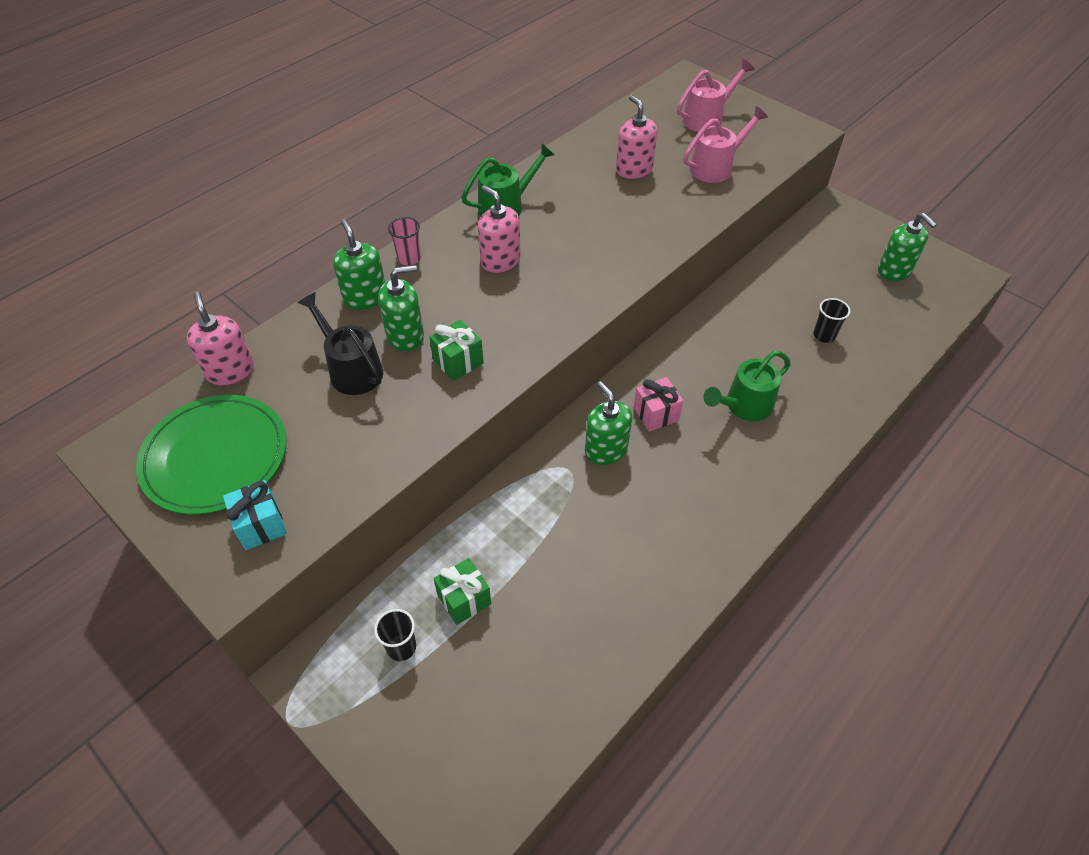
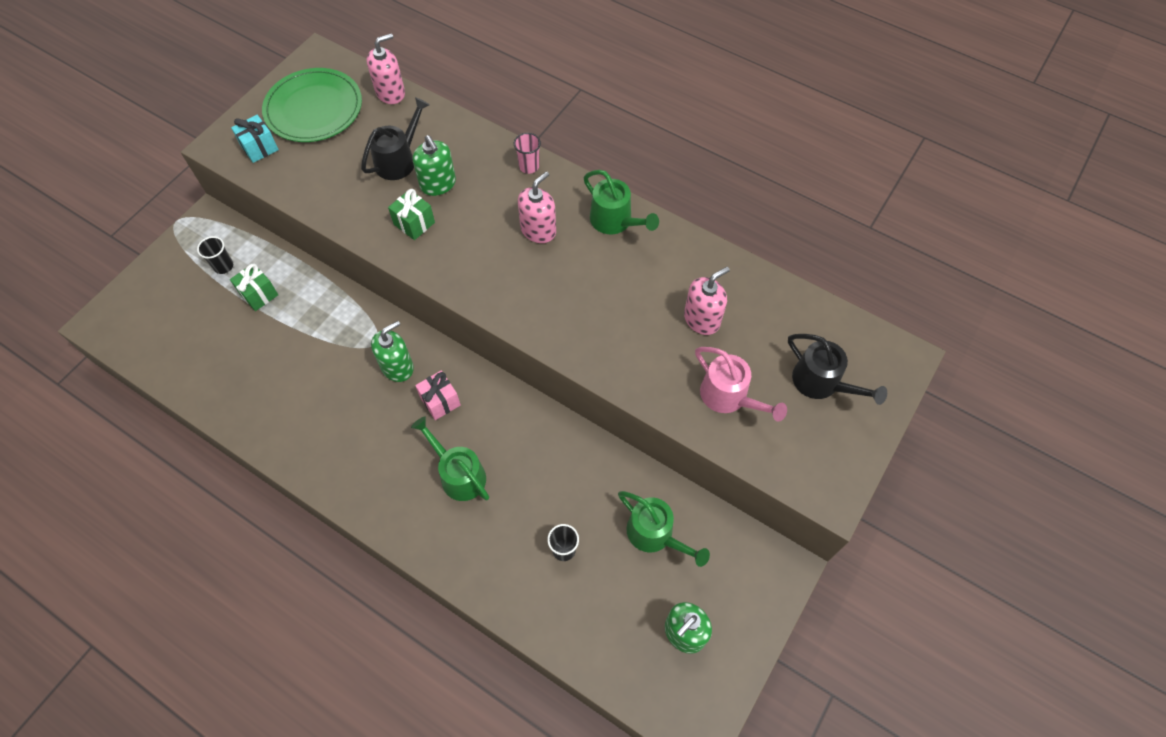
camera: 80 degrees right, 10 degrees up
green soap dispenser [333,219,385,310] -> none
pink watering can [677,59,754,132] -> black watering can [788,334,887,405]
none -> green watering can [618,491,710,567]

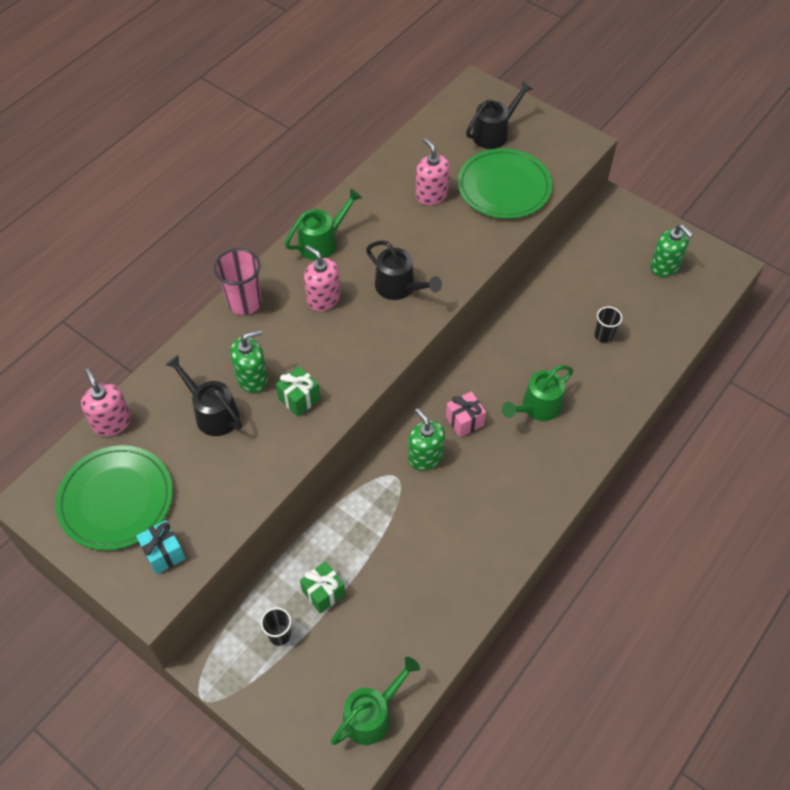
camera: 85 degrees left, 5 degrees down
pink cup [514,133,541,174] -> pink cup [214,248,262,315], size x1.69
green watering can [618,491,710,567] -> green watering can moved to [331,657,420,745]
pink watering can [695,347,787,422] -> green plate [458,148,552,219]
none -> black watering can [366,240,442,300]

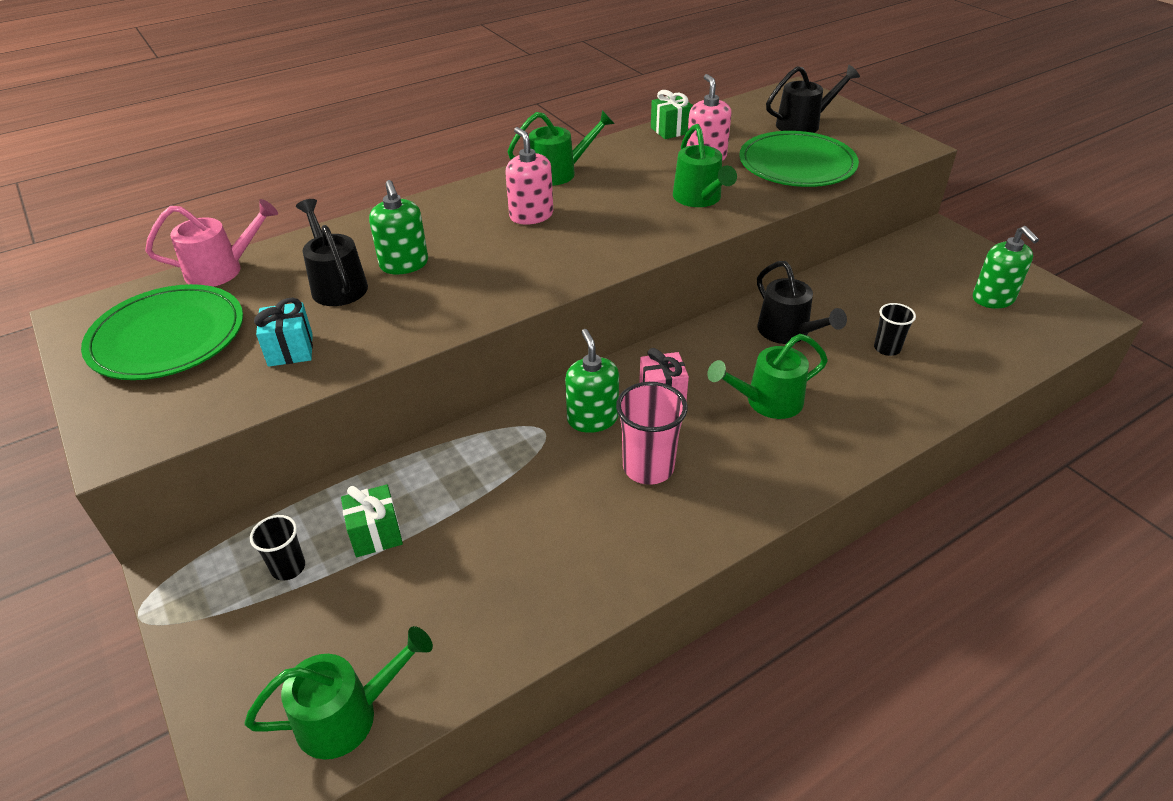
camera: 20 degrees right, 15 degrees down
pink soap dispenser [81,368,131,436] -> pink watering can [145,199,278,287]
turquoise gift [136,520,186,575] -> turquoise gift moved to [254,298,313,367]
pink cup [214,248,262,315] -> pink cup moved to [616,382,688,485]
green soap dispenser [230,329,268,393] -> green soap dispenser turned 75 degrees clockwise [369,180,428,275]
green gift [276,366,320,417] -> green gift moved to [651,90,693,139]
black watering can [366,240,442,300] -> black watering can moved to [757,261,847,344]
none -> green watering can [673,124,737,207]

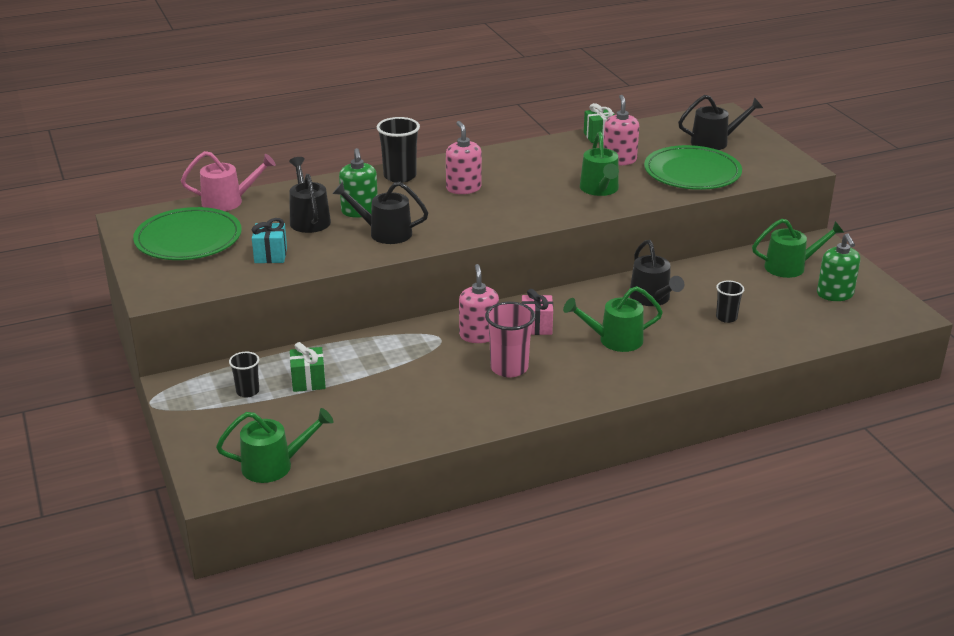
camera: 10 degrees right, 10 degrees down
green watering can [507,110,615,186] -> green watering can moved to [752,219,845,278]
green soap dispenser [565,329,619,433] -> pink soap dispenser [459,264,499,343]
none -> black watering can [332,182,428,244]
none -> black cup [377,117,420,183]

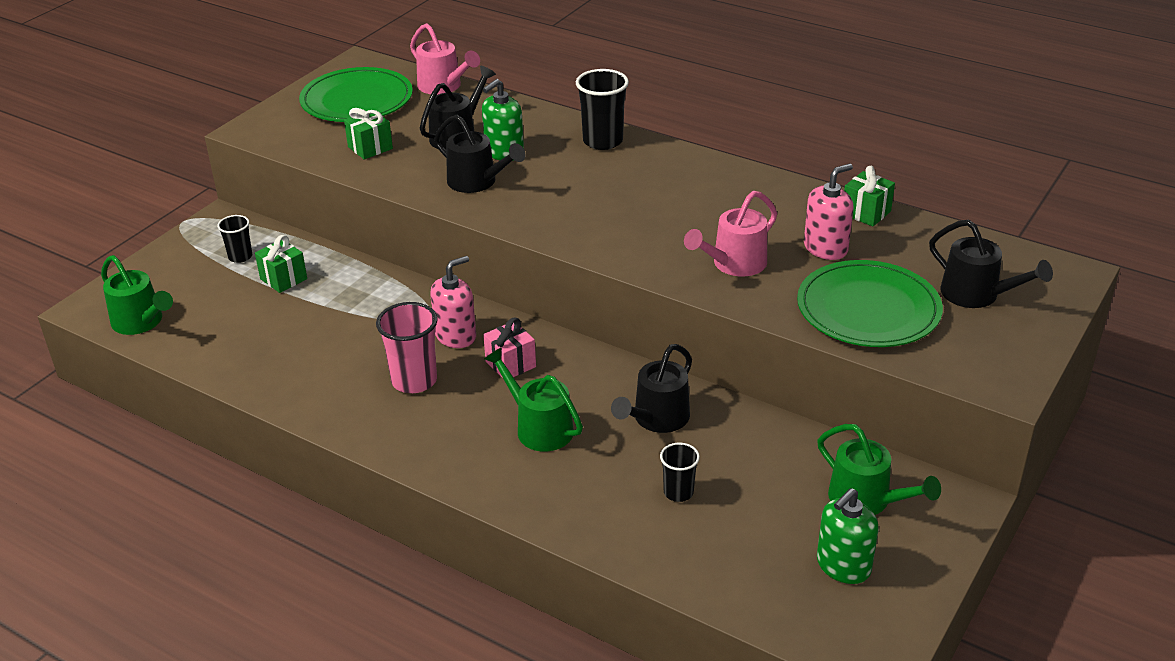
camera: 55 degrees right, 5 degrees up
turquoise gift [252,218,287,263] -> green gift [344,108,393,159]
black watering can [332,182,428,244] -> black watering can turned 150 degrees clockwise [434,115,526,193]
pink soap dispenser [446,121,482,194] -> none
green watering can [580,132,619,196] -> pink watering can [684,191,777,277]

